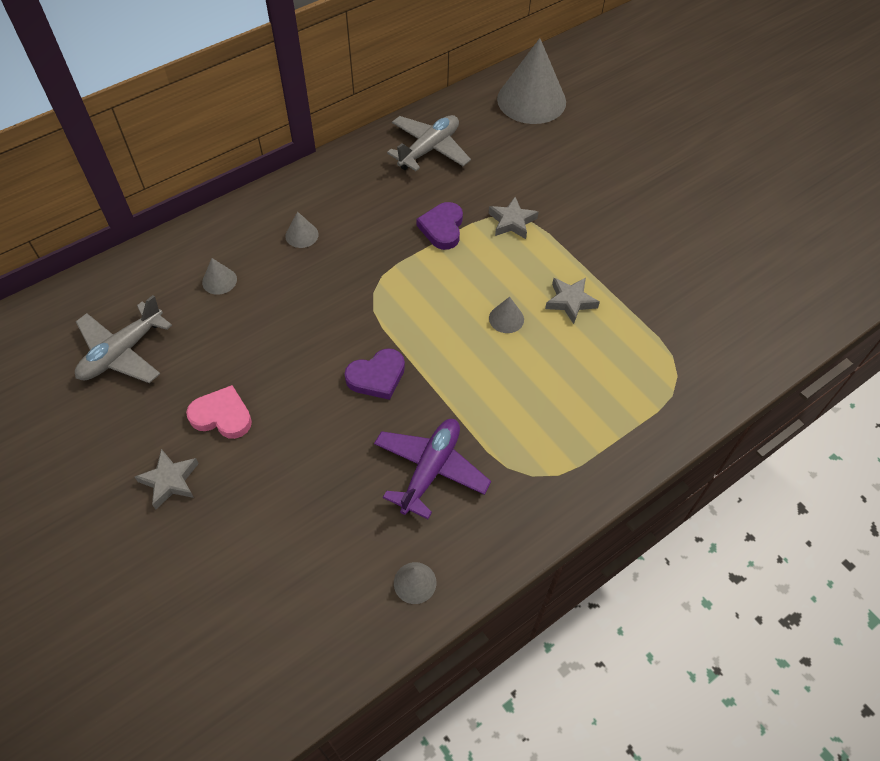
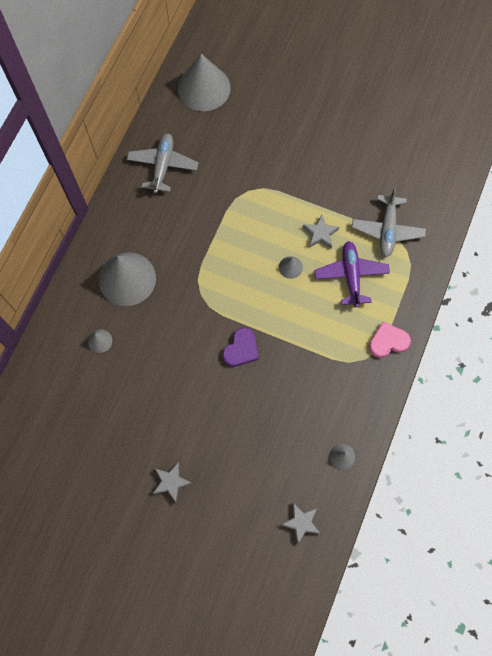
camera: 30 degrees left, 15 degrees up
grey plane [75,295,172,383] -> grey plane moved to [352,187,426,257]
pink heart [186,385,252,439] -> pink heart moved to [369,322,411,358]
grey cone [285,212,319,248] -> grey cone [99,252,156,306], size x2.38
purple plane [374,419,491,519] -> purple plane moved to [314,241,390,307]
purple heart [416,202,463,250] -> none
grey star [488,197,538,239] -> grey star moved to [281,503,321,544]

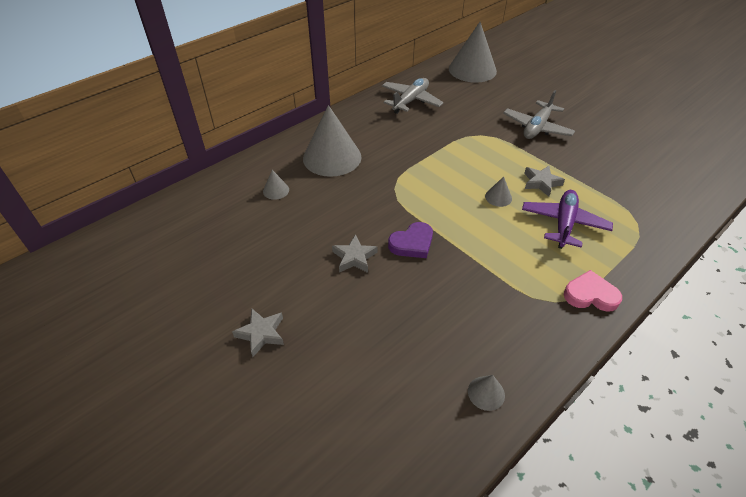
camera: 25 degrees right, 25 degrees down
grey star [281,503,321,544] -> grey star moved to [332,234,377,273]
grey plane [352,187,426,257] -> grey plane moved to [503,90,575,139]

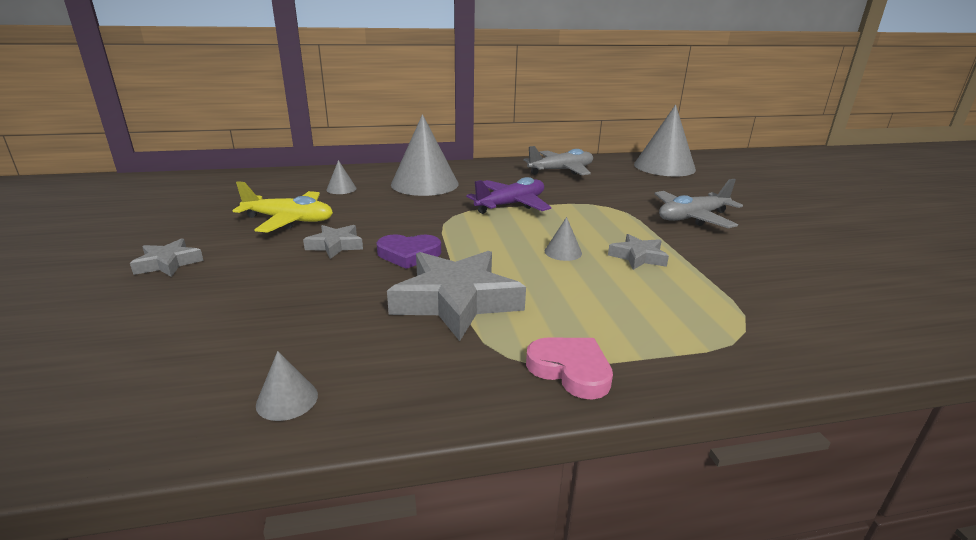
camera: 30 degrees right, 20 degrees down
purple plane [522,190,613,249] -> purple plane moved to [466,177,551,214]
none -> yellow plane [233,181,333,233]
none -> grey star [387,251,526,341]

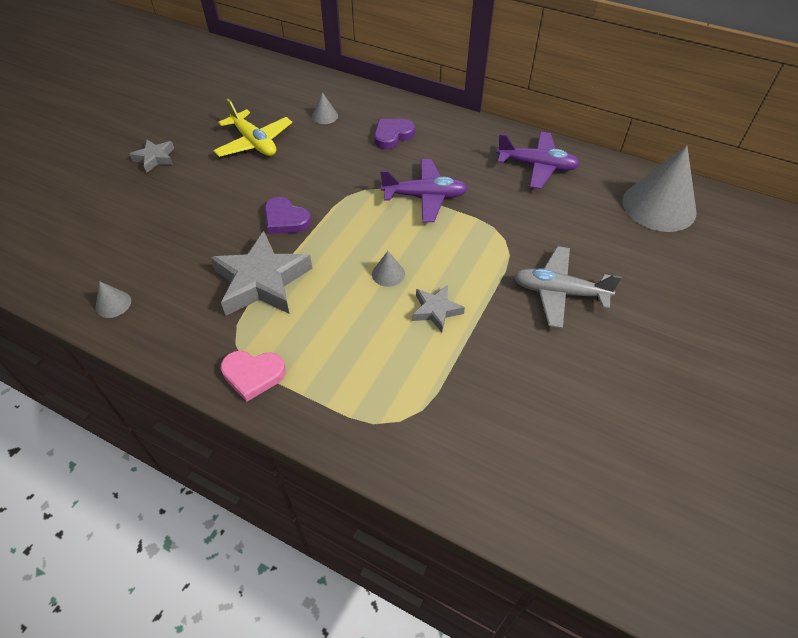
camera: 40 degrees right, 25 degrees up
grey star [303,225,363,259] -> none
grey cone [391,114,458,196] -> purple heart [374,119,415,149]
grey plane [523,146,593,175] -> purple plane [496,132,580,189]
pink heart [526,338,613,400] -> pink heart turned 105 degrees clockwise [221,351,286,402]

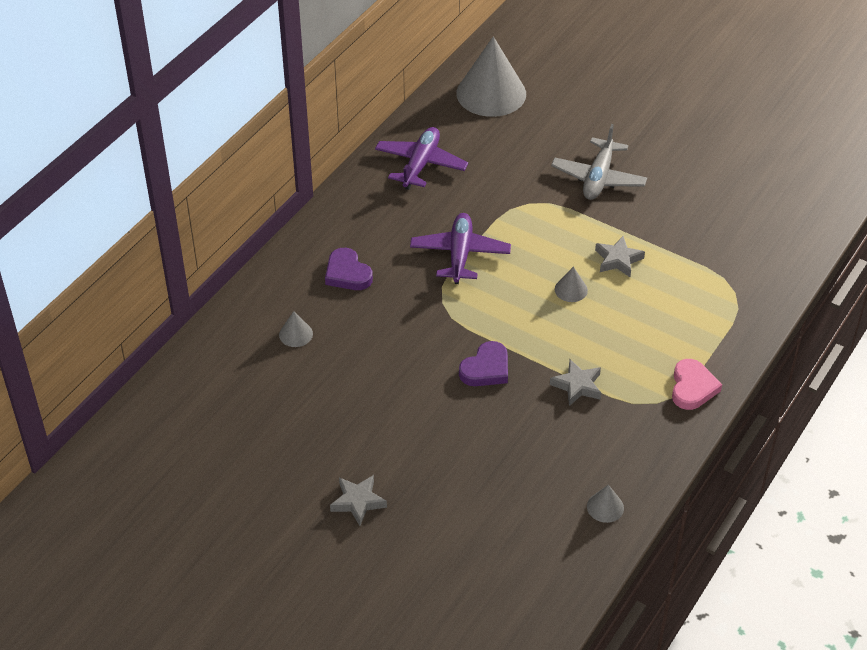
camera: 85 degrees left, 5 degrees down
grey star [210,231,313,315] -> grey star [550,359,601,406], size x0.52
yellow plane [213,99,292,157] -> none

